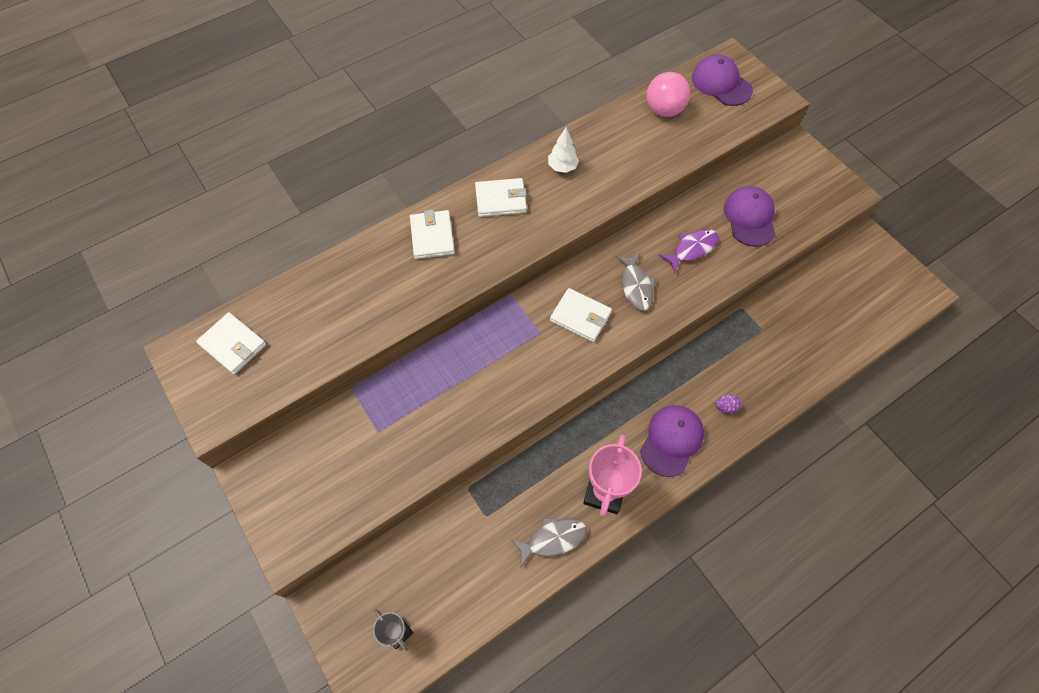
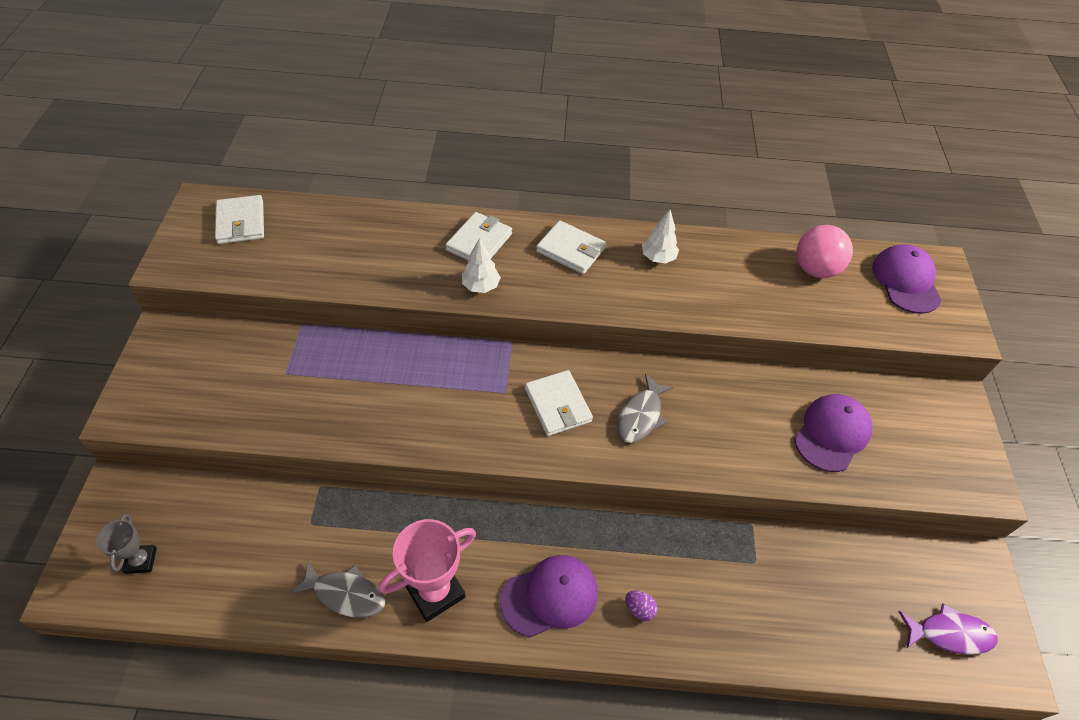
camera: 35 degrees right, 10 degrees down
purple fish [659,229,719,273] -> purple fish moved to [899,603,998,654]
none -> white tree [462,238,501,293]

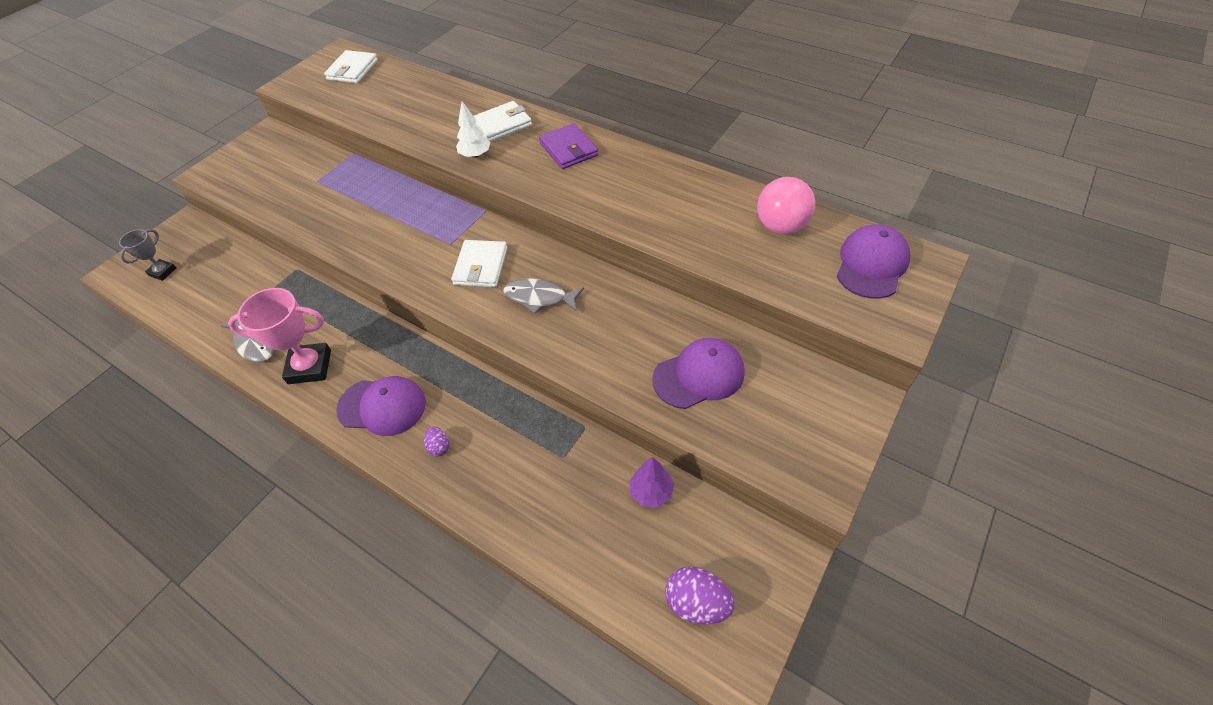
camera: 35 degrees right, 0 degrees up
white wallet [536,220,606,274] -> purple wallet [539,123,598,169]
grey fish [617,374,674,443] -> grey fish turned 45 degrees clockwise [504,278,584,313]
white tree [642,210,679,264] -> none
purple fish [899,603,998,654] -> purple egg [665,566,735,624]
none -> purple tree [629,457,674,508]

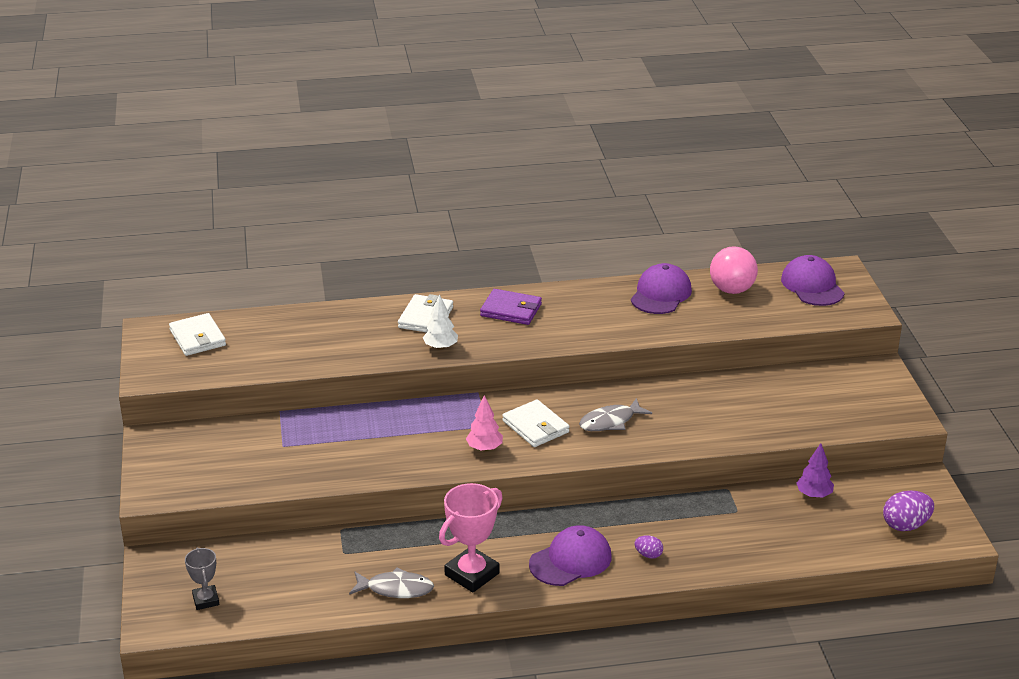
camera: 45 degrees left, 20 degrees down
purple cap [652,338,745,409] -> purple cap moved to [631,263,692,314]
none -> pink tree [466,395,503,451]

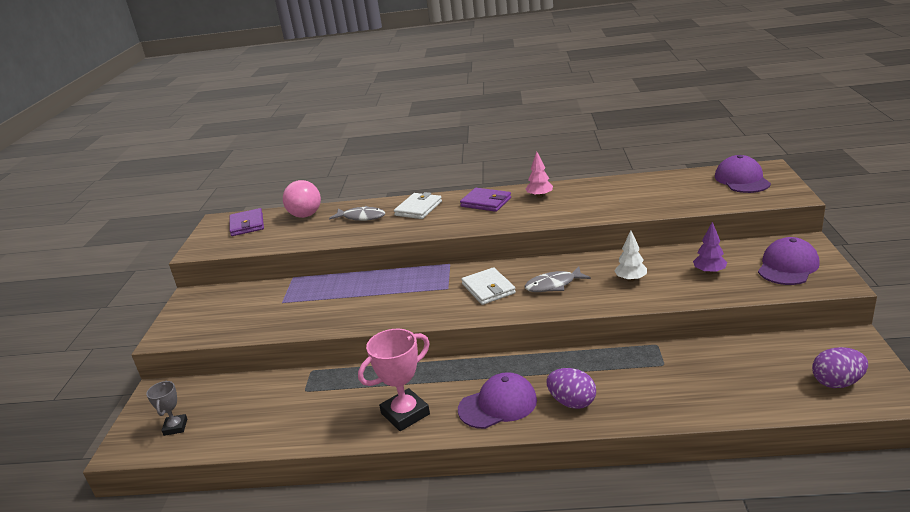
camera: 15 degrees right, 5 degrees down
white wallet [169,313,226,356] -> purple wallet [230,208,264,236]
grey fish [349,567,434,598] -> grey fish moved to [329,206,385,221]
white tree [423,294,458,350] -> white tree moved to [614,230,647,282]
pink tree [466,395,503,451] -> pink tree moved to [526,152,553,198]
purple cap [631,263,692,314] -> purple cap moved to [758,237,820,285]
purple egg [634,535,663,559] -> purple egg [546,368,596,409], size x1.82
pink ball [710,246,758,294] -> pink ball moved to [283,180,321,218]
purple tree [796,443,834,498] -> purple tree moved to [693,222,727,274]

